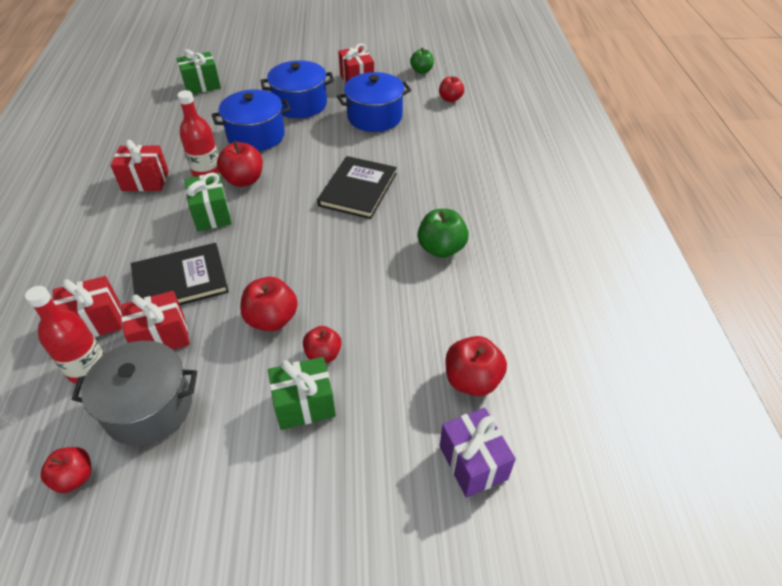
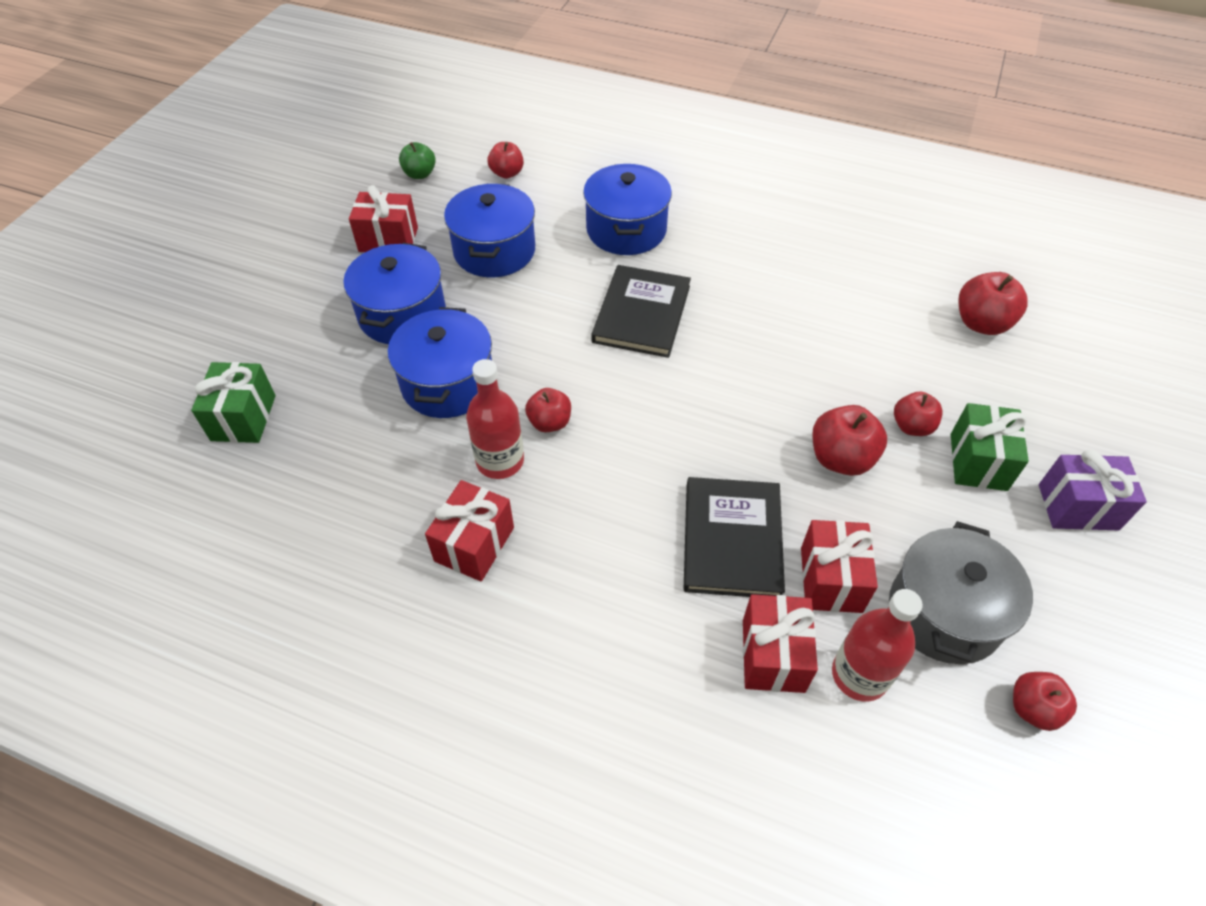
camera: 65 degrees left, 5 degrees up
green gift [185,173,232,231] -> none
red apple [217,141,263,187] -> red apple [525,388,571,432], size x0.66
black book [317,156,397,219] -> black book turned 60 degrees clockwise [592,265,691,358]
green apple [418,209,469,258] -> none
purple gift [440,408,516,498] -> purple gift moved to [1039,450,1147,530]
none -> blue pot [583,164,672,255]

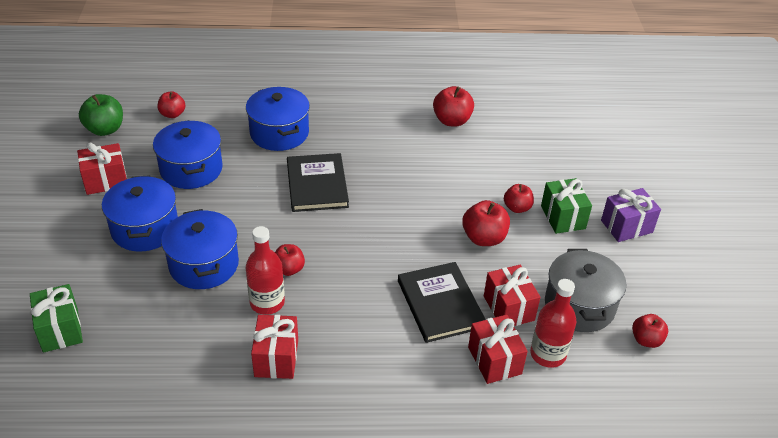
camera: 25 degrees left, 10 degrees down
green apple [399,142,436,179] -> green apple [79,94,123,136], size x1.51
red apple [958,272,1028,335] -> red apple moved to [433,86,474,127]

